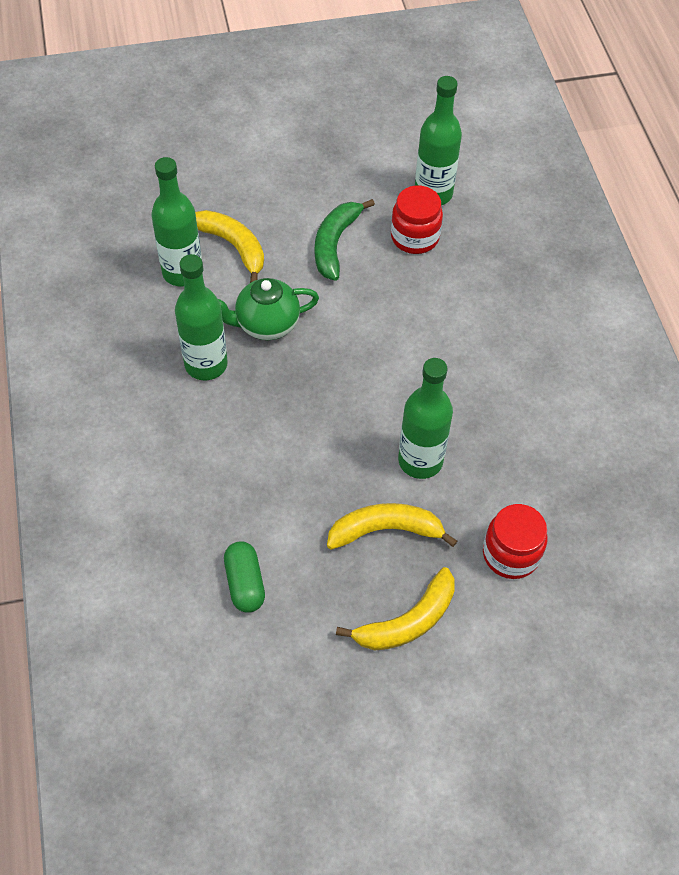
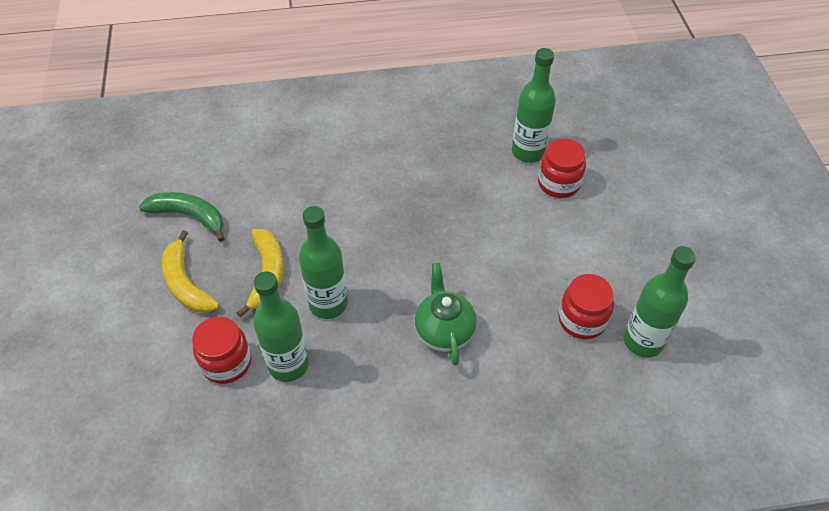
camera: 95 degrees right, 5 degrees down
green bottle [175,254,228,380] -> green bottle moved to [253,271,309,382]
yellow banana [195,210,264,283] -> red jar [538,139,586,198]
green teapot [218,278,319,340] -> green teapot moved to [414,263,477,366]
green capsule [224,541,265,613] -> none
green banana [315,199,375,281] -> green banana moved to [139,192,225,242]

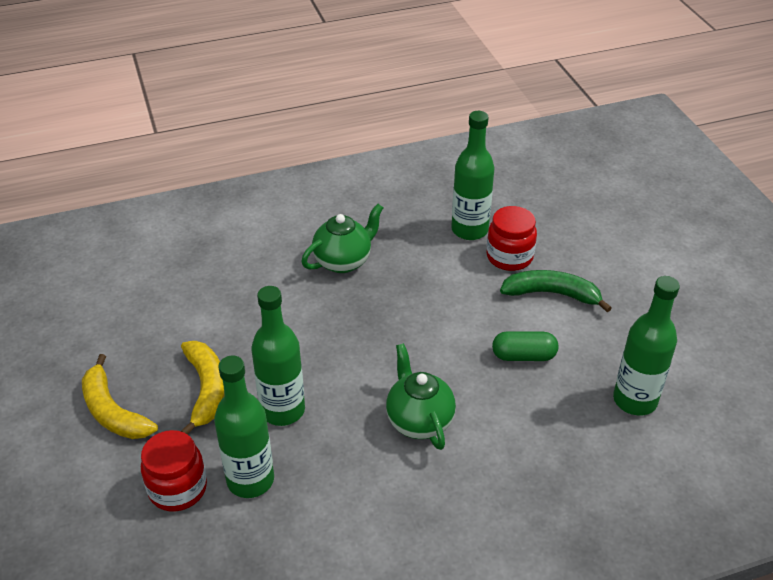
camera: 10 degrees left, 10 degrees down
green banana [139,192,225,242] -> green banana moved to [500,270,612,312]
red jar [558,274,614,339] -> none
none -> green teapot [301,204,383,273]
none -> green capsule [492,331,558,361]

